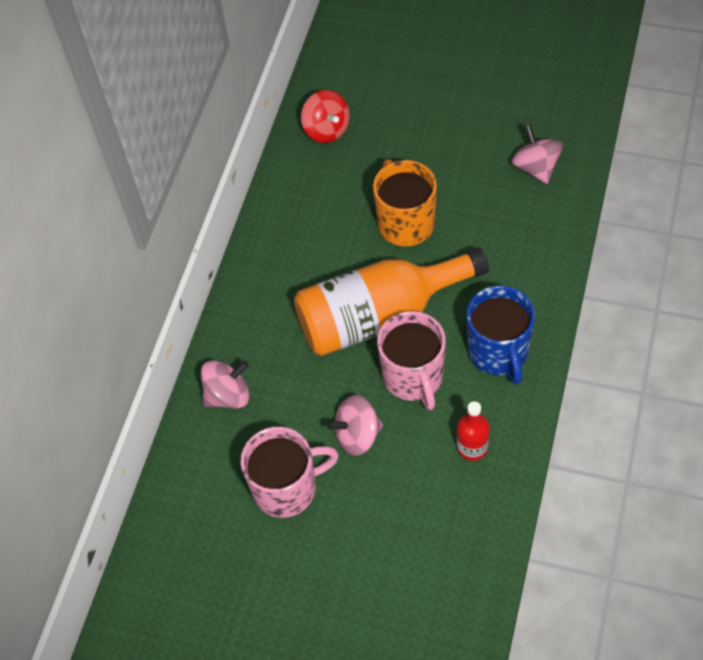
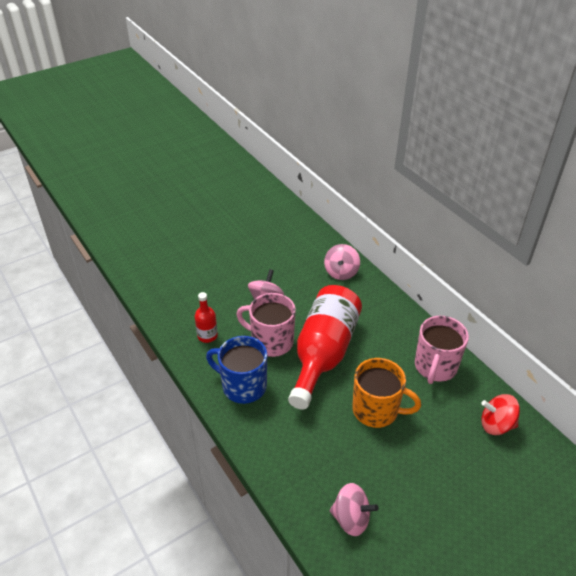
camera: 125 degrees right, 15 degrees down
pink mug [240,427,339,518] -> pink mug moved to [415,316,469,384]
orange bottle [294,247,489,356] -> red bottle [288,285,362,409]

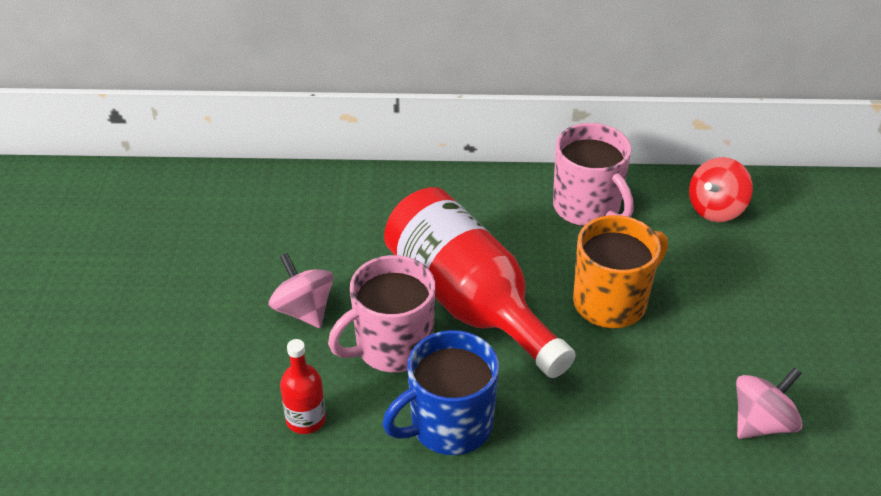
camera: 55 degrees left, 0 degrees up
pink spinning top [324,244,360,280] -> none

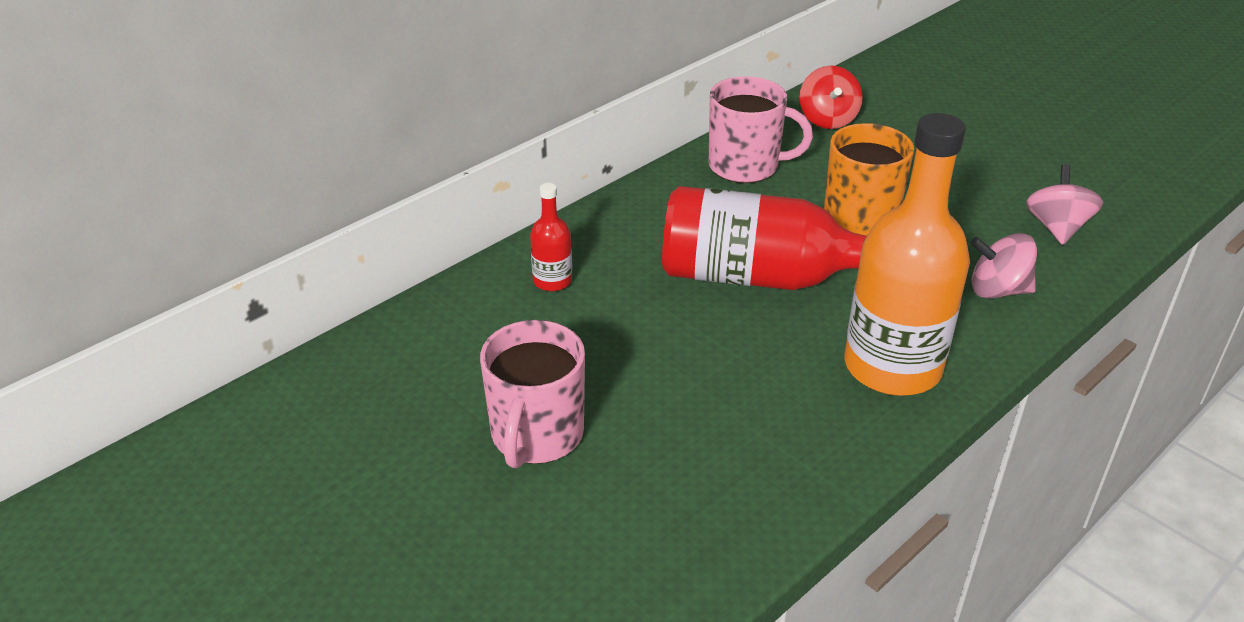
camera: 45 degrees left, 5 degrees down
pink spinning top [269,253,334,328] -> pink spinning top moved to [970,233,1037,299]
red bottle [280,339,326,434] -> red bottle moved to [530,183,572,291]
pink mug [328,255,435,373] -> pink mug moved to [480,320,585,469]
blue mug [382,330,499,455] -> orange bottle [844,113,970,396]

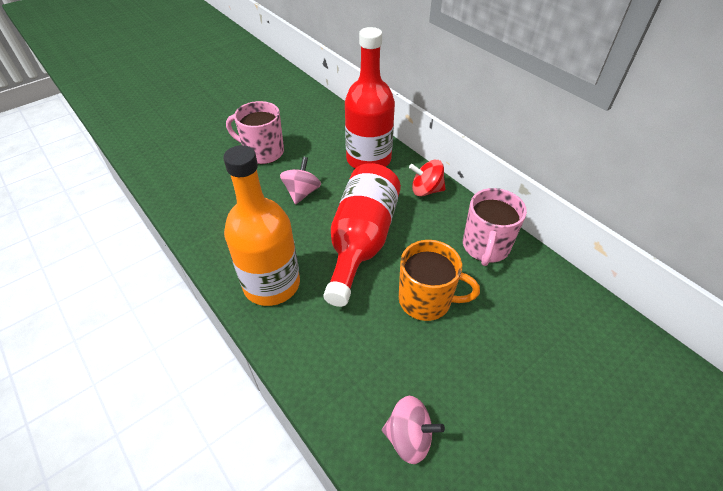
camera: 95 degrees right, 10 degrees up
red bottle [530,183,572,291] -> red bottle [345,27,395,169], size x2.27
red spinning top [799,66,863,129] -> red spinning top moved to [409,160,446,197]
pink spinning top [970,233,1037,299] -> pink spinning top moved to [280,157,321,204]

